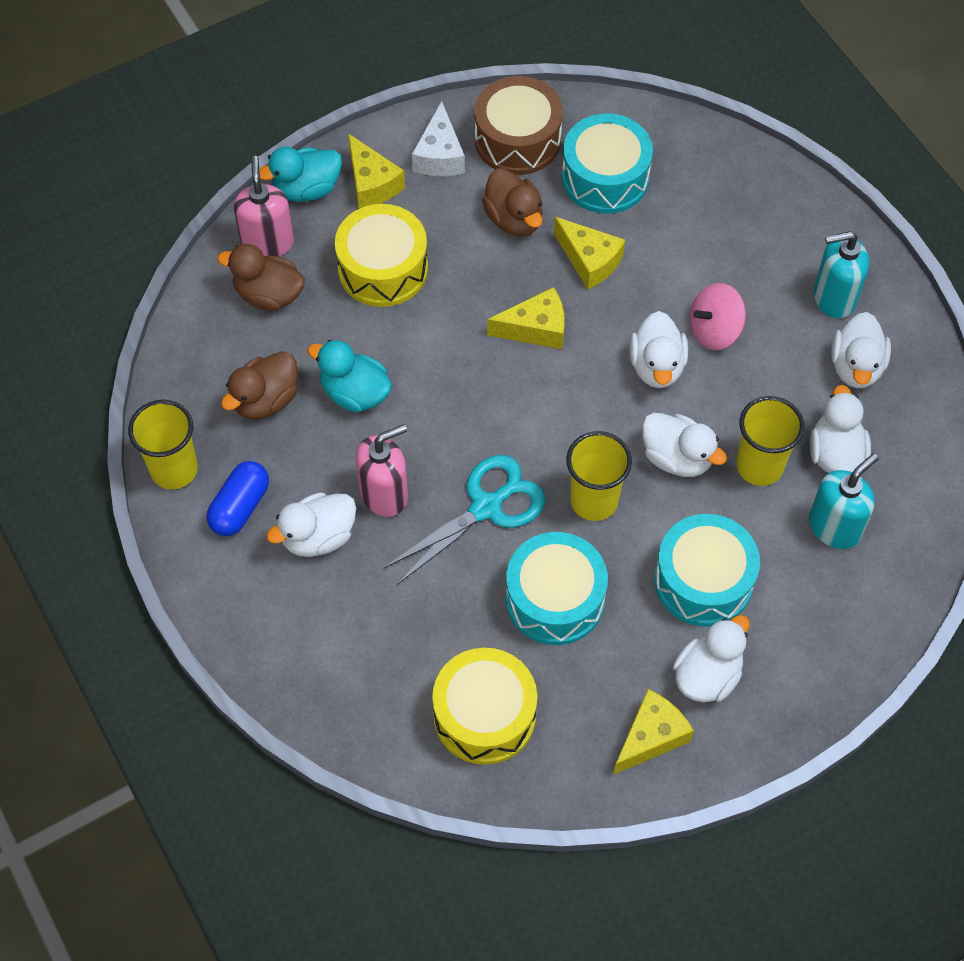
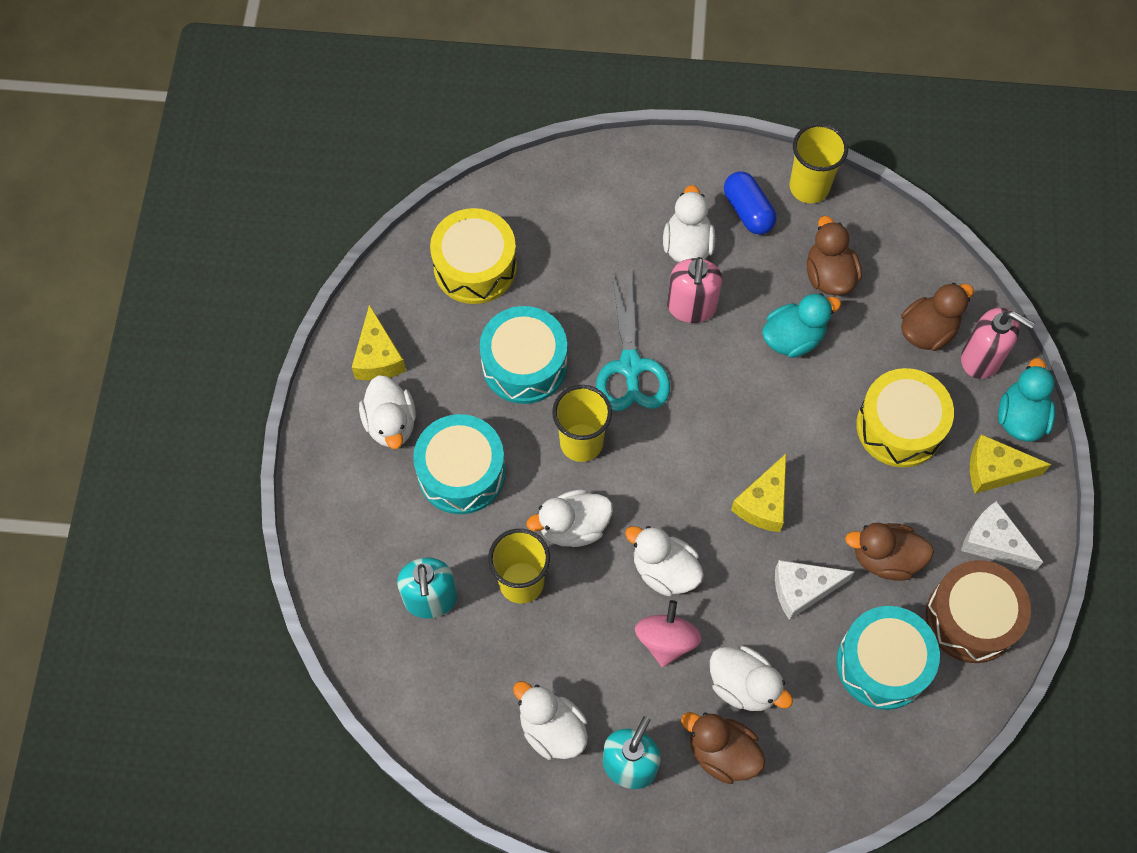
camera: 125 degrees right, 5 degrees up
yellow cheese [554,217,625,289] -> white cheese [775,560,854,620]
white duck [810,385,871,473] -> white duck moved to [710,646,793,711]
none -> brown duck [681,712,766,784]

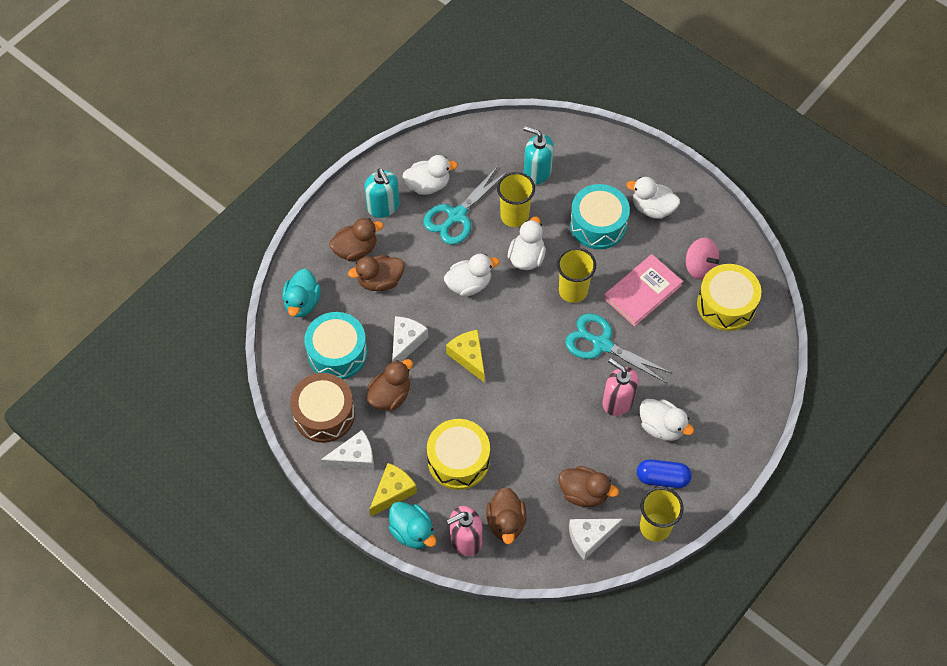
camera: 125 degrees right, 5 degrees down
yellow cheese [352,304,406,380] -> none
turquoise drum [480,306,567,404] -> pink book [604,254,683,327]
pink spinning top [635,600,702,667] -> pink spinning top moved to [686,238,719,280]
white duck [710,646,793,711] -> brown duck [348,255,405,291]
turquoise duck [762,293,841,358] -> turquoise duck moved to [282,269,321,317]
none -> turquoise scissors [423,166,508,245]
none -> white cheese [569,519,623,560]

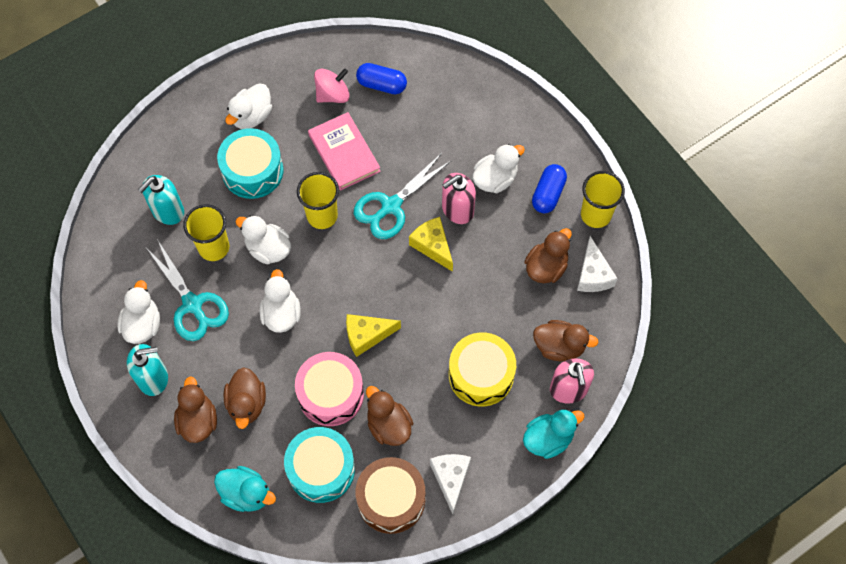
camera: 75 degrees left, 5 degrees up
yellow cheese [369,463,417,516] -> yellow cheese moved to [409,217,453,272]
white cheese [392,316,428,362] -> pink drum [295,352,364,426]
yellow drum [697,264,761,331] -> blue capsule [356,63,407,94]

